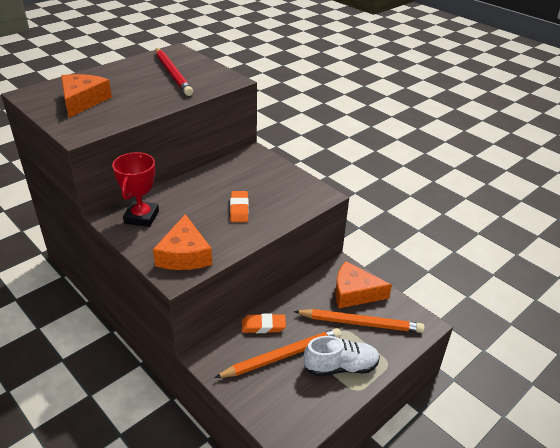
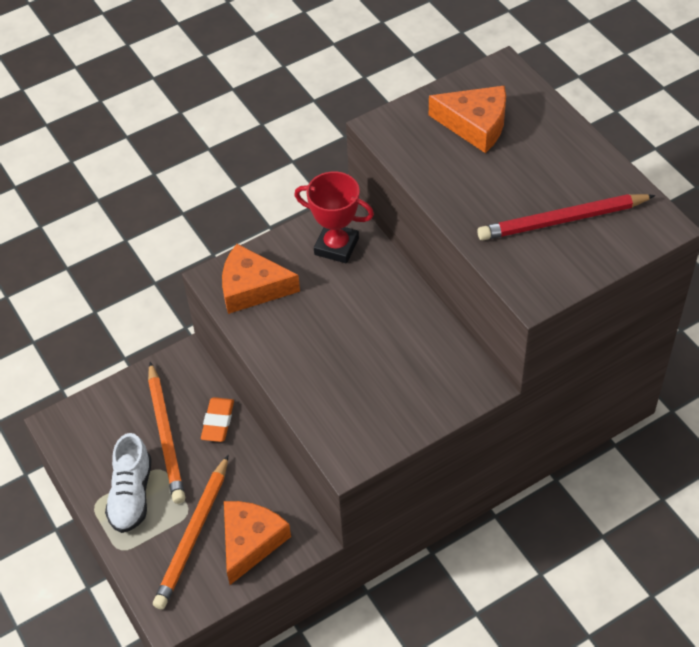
camera: 105 degrees right, 15 degrees up
orange eraser [230,191,249,222] -> none

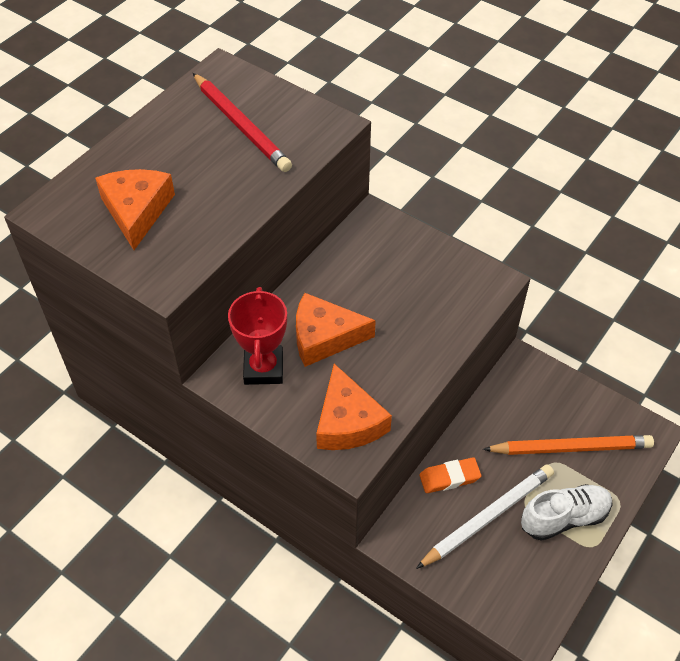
camera: 115 degrees left, 0 degrees up
orange pencil [148,362,185,504] -> white pencil [416,464,554,569]
orange cheese [224,501,291,585] -> orange cheese moved to [296,293,376,367]

